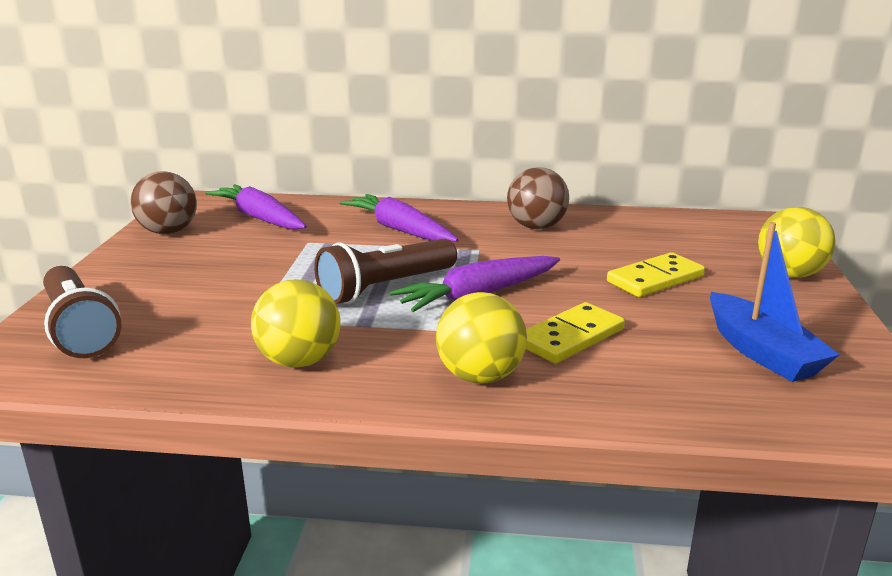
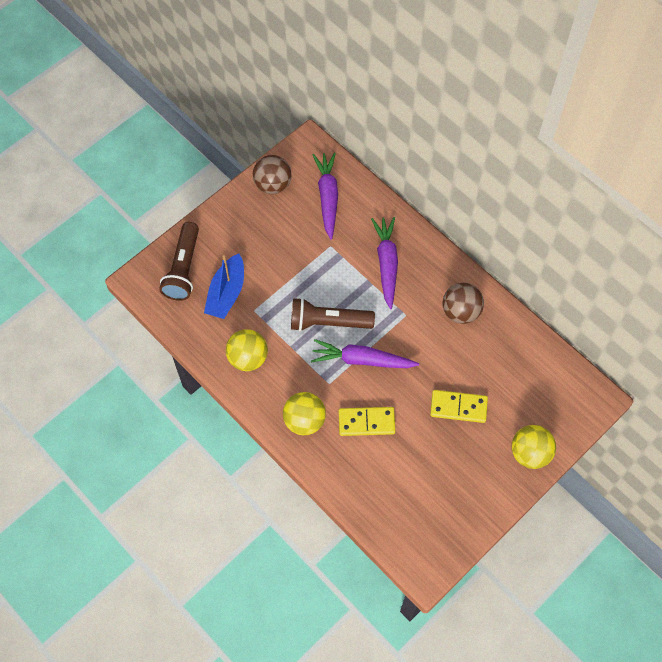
camera: 40 degrees right, 40 degrees up
blue boat [710,222,840,382] -> blue boat moved to [204,254,244,319]

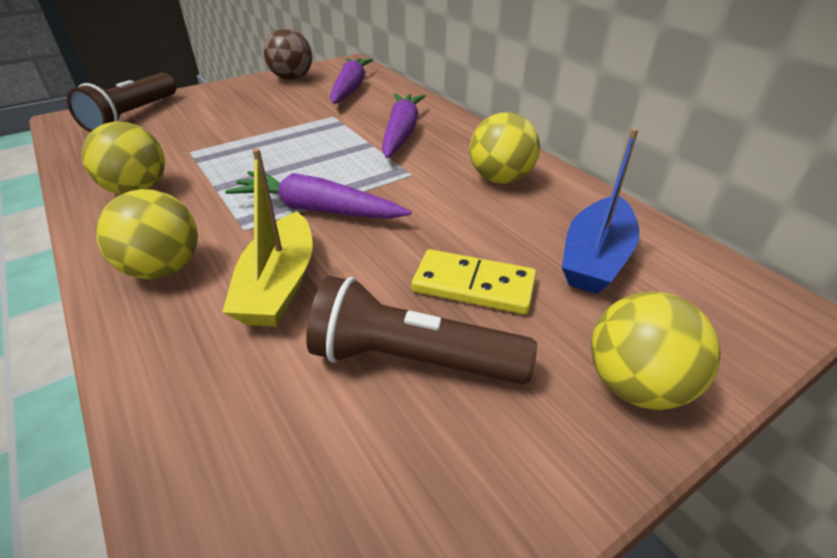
camera: 10 degrees right, 25 degrees down
blue boat [204,254,244,319] -> blue boat moved to [562,128,640,294]
brown flashlight [291,298,375,331] -> brown flashlight moved to [306,276,537,384]
yellow domino [339,407,395,436] -> yellow boat [222,148,313,327]
brown ball [442,283,484,324] -> yellow ball [470,112,540,184]

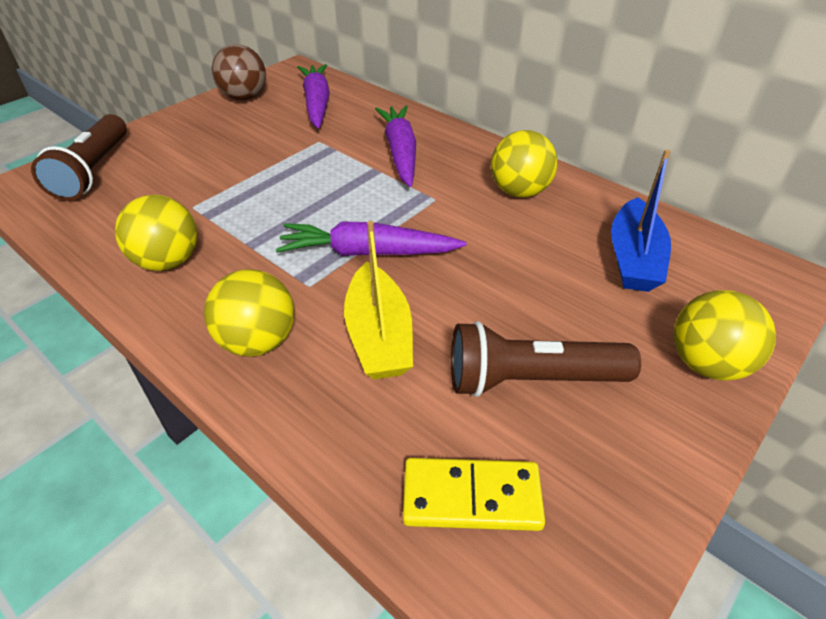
camera: 15 degrees left, 5 degrees up
yellow domino [412,249,537,315] -> yellow domino moved to [403,458,545,531]

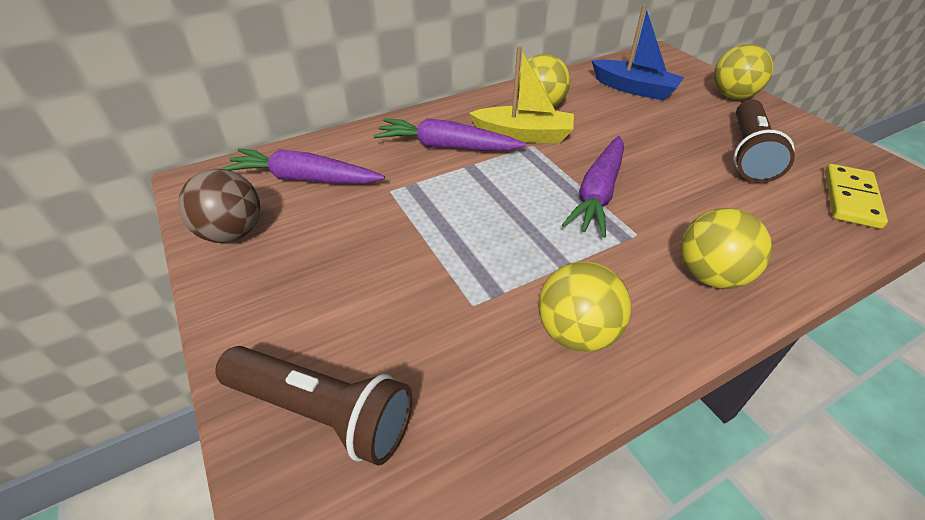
camera: 70 degrees left, 0 degrees up
yellow boat [344,221,413,380] -> yellow boat moved to [469,46,574,143]

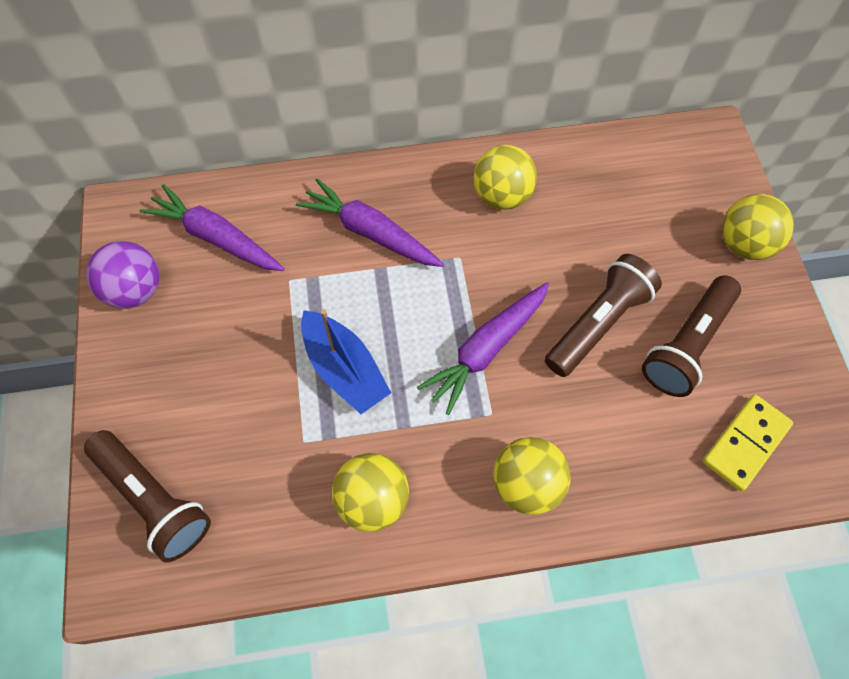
camera: 20 degrees right, 20 degrees up
brown ball [178,169,260,243] -> purple ball [86,241,159,309]
yellow boat [469,46,574,143] -> none
blue boat [592,5,684,101] -> blue boat moved to [301,309,391,414]
none -> brown flashlight [545,254,662,377]

